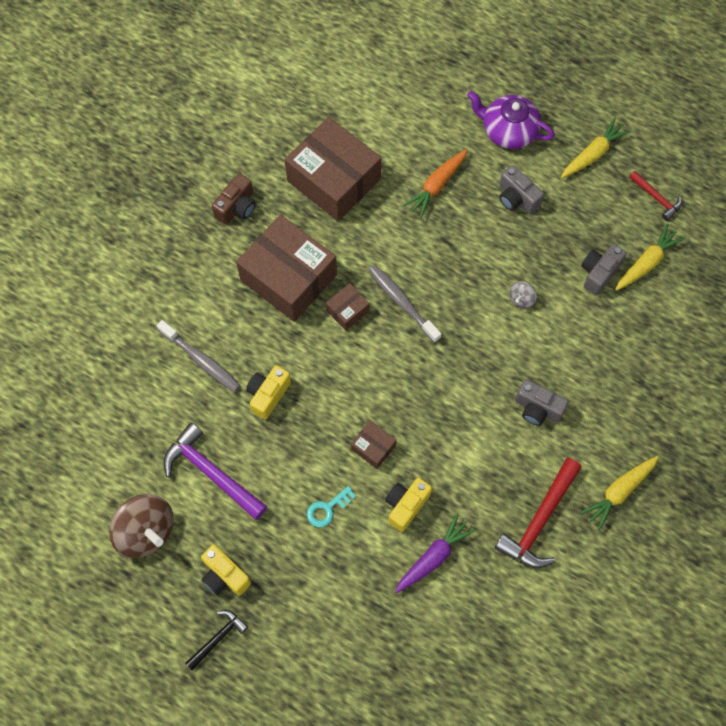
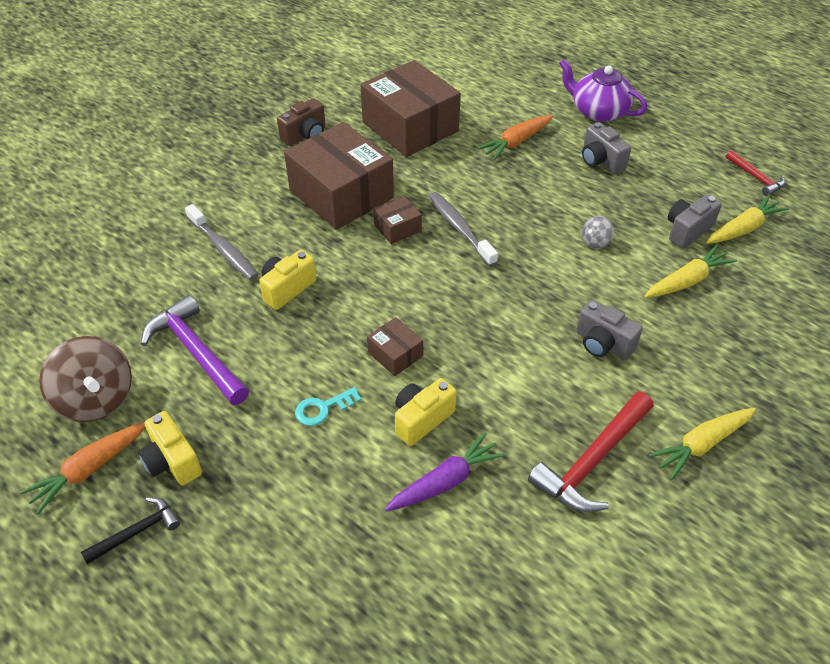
camera: 10 degrees right, 20 degrees down
yellow carrot [561,118,631,178] -> yellow carrot moved to [644,245,737,298]
none -> orange carrot [20,422,145,514]

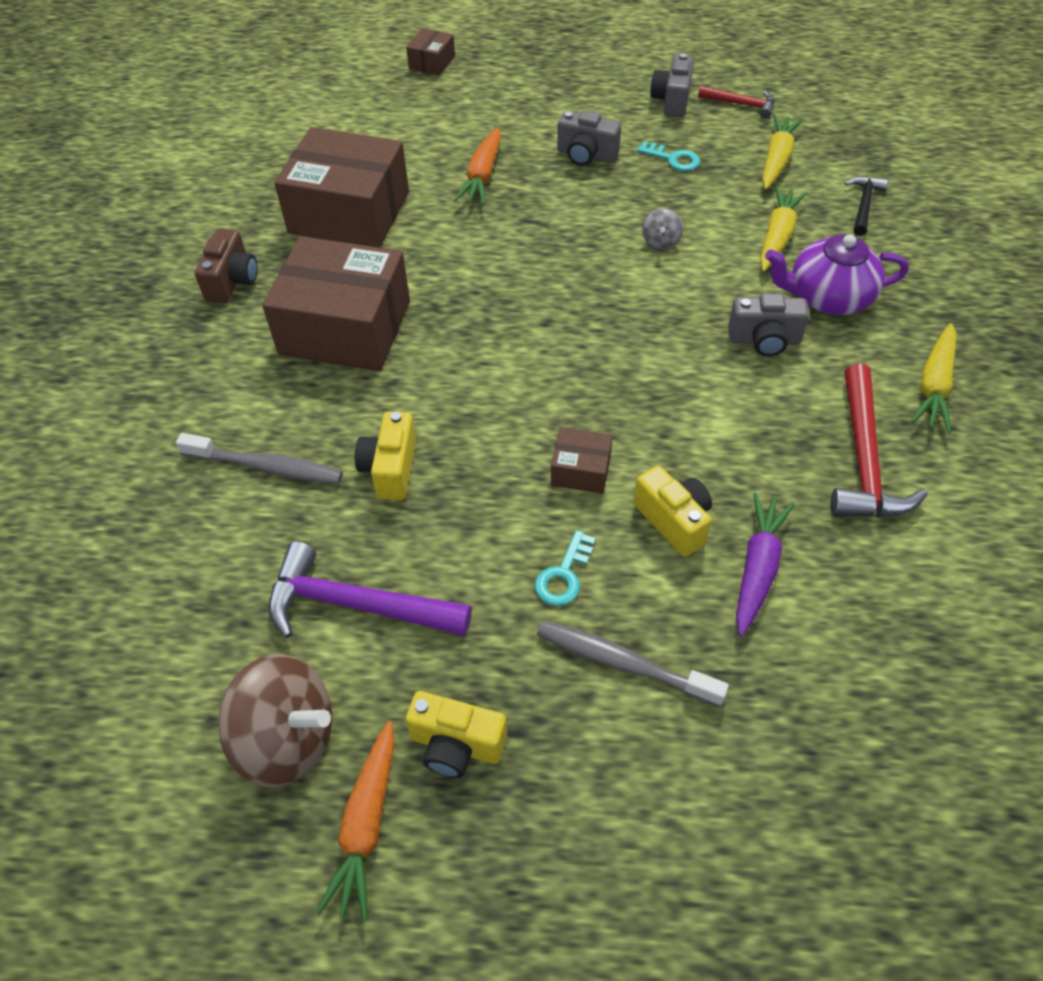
camera: 35 degrees left, 5 degrees up
black hammer [81,497,180,565] -> black hammer moved to [845,176,888,236]
brown box [373,196,422,244] -> brown box moved to [406,28,455,76]
yellow camera [395,378,456,446] -> yellow camera turned 135 degrees clockwise [634,466,712,557]
grey toothbrush [428,192,498,267] -> grey toothbrush moved to [537,620,729,707]
purple teapot [559,59,647,122] -> purple teapot moved to [765,234,909,315]
grey camera [668,195,722,248] -> grey camera moved to [650,53,694,117]
none -> turquoise key [637,141,700,171]

